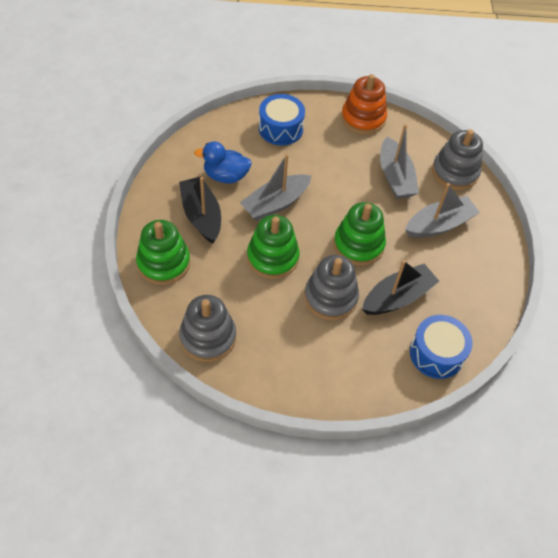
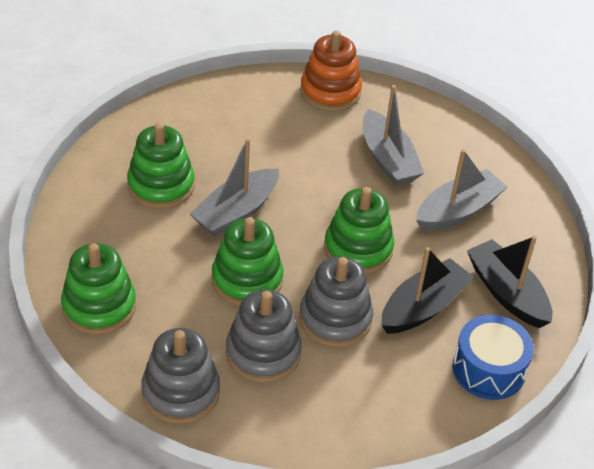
camera: 10 degrees left, 10 degrees down
black boat [179,176,221,244] -> black boat moved to [467,236,552,328]
blue duck [194,142,252,184] -> green stacking toy [127,123,195,209]
blue drum [259,94,305,145] -> none
grey stacking toy [432,129,483,190] -> grey stacking toy moved to [226,289,302,383]

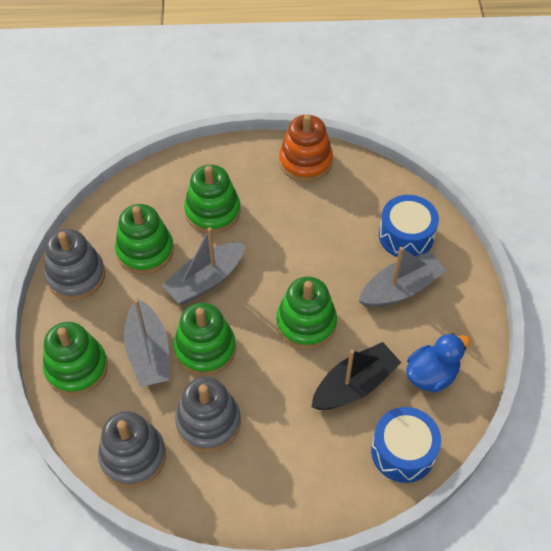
camera: 10 degrees right, 10 degrees up
grey stacking toy [299,257,373,348] -> grey stacking toy moved to [44,229,105,300]
grey boat [363,85,424,186] -> grey boat moved to [124,298,170,387]
black boat [467,236,552,328] -> blue duck [406,333,471,393]
none -> green stacking toy [184,165,241,234]
none -> blue drum [379,195,439,257]

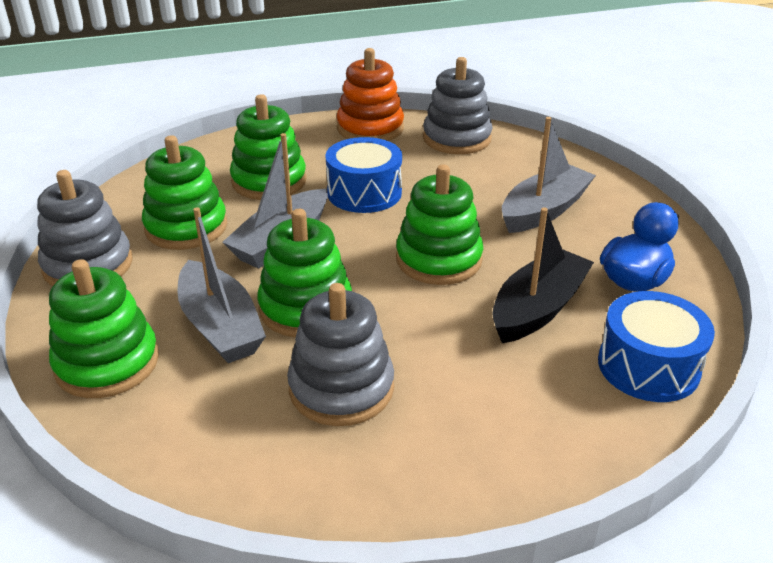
camera: 15 degrees left, 20 degrees down
grey stacking toy [98,411,166,488] -> grey stacking toy moved to [423,57,493,154]
blue drum [379,195,439,257] -> blue drum moved to [325,137,402,213]

